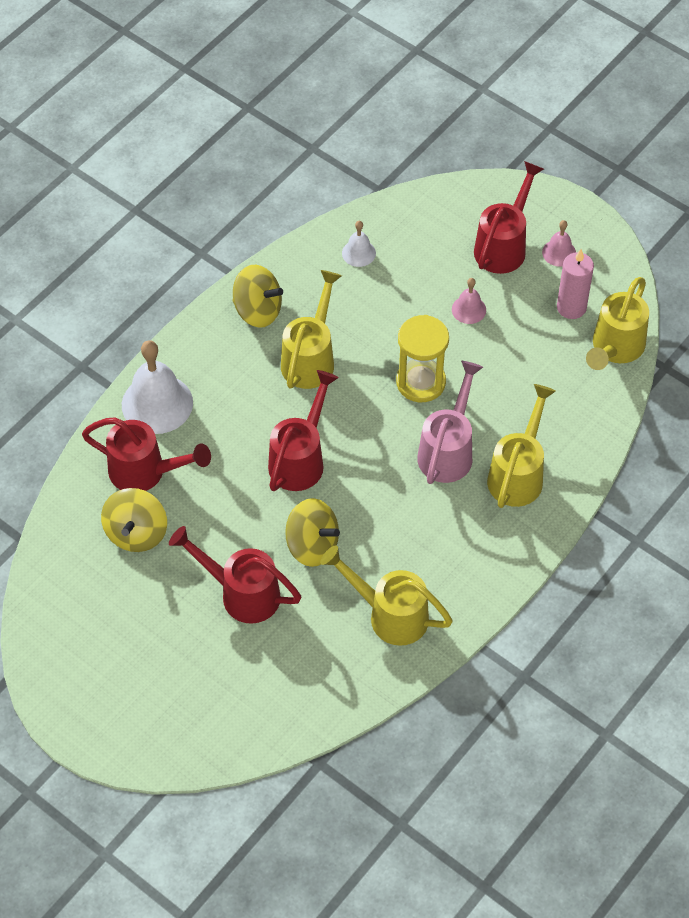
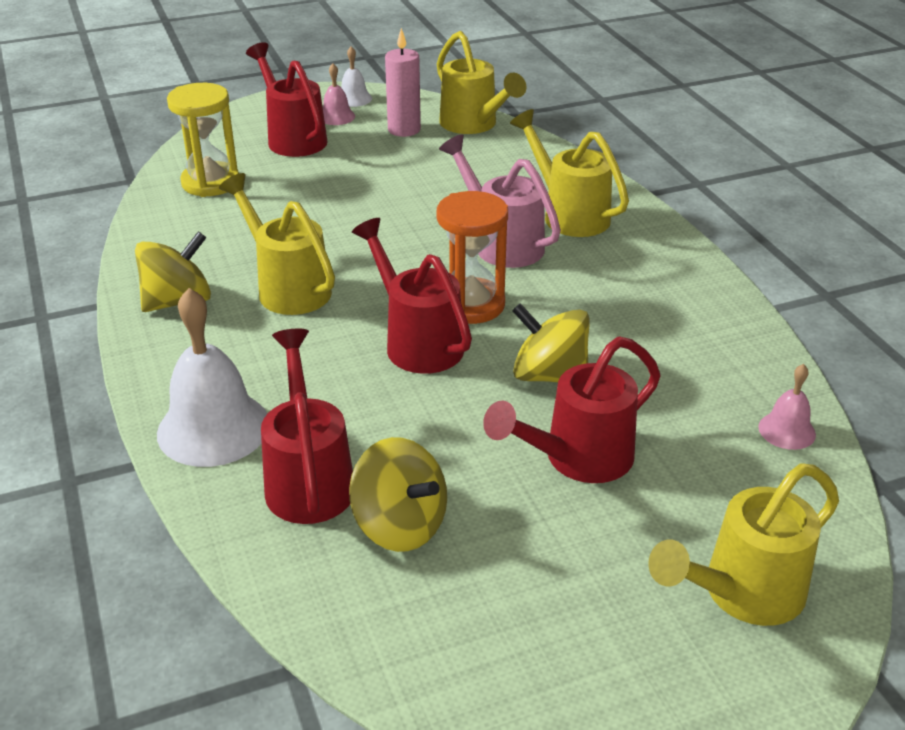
camera: 60 degrees left, 20 degrees down
red watering can [82,417,211,491] -> red watering can turned 60 degrees counterclockwise [261,329,353,524]
yellow spinning top [285,498,340,567] -> yellow spinning top turned 120 degrees counterclockwise [512,303,589,383]
yellow watering can [320,545,453,646] -> yellow watering can moved to [648,463,839,626]
white bell [342,221,376,267] -> white bell moved to [341,46,372,107]
yellow hourglass [396,315,449,402] -> yellow hourglass moved to [167,83,239,197]
pink bell [452,278,486,324] -> pink bell moved to [758,364,816,450]
none -> orange hourglass [437,191,508,324]

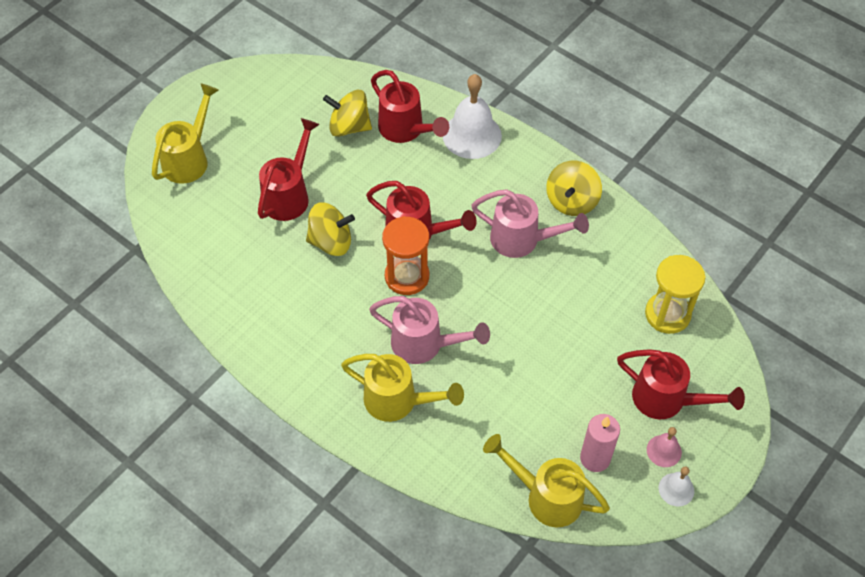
camera: 150 degrees right, 20 degrees up
yellow watering can [219,173,335,315] -> pink watering can [471,189,589,258]
pink bell [758,364,816,450] -> none

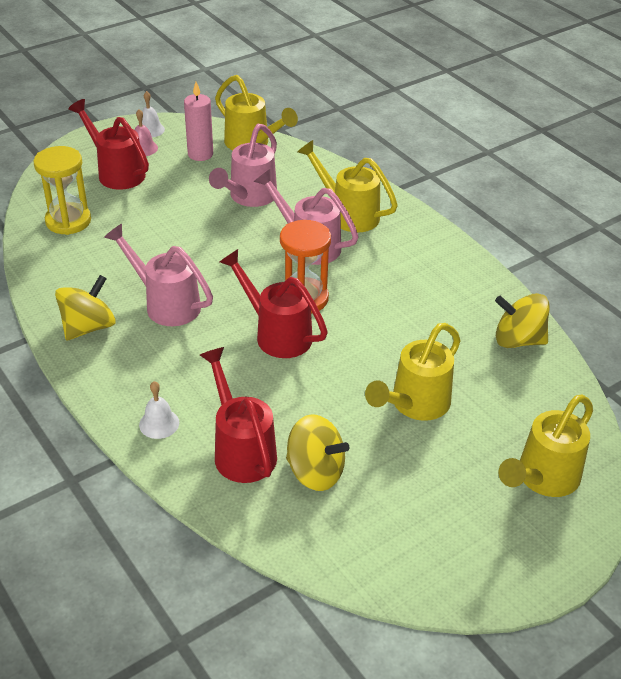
camera: 165 degrees left, 15 degrees down
red watering can [258,118,320,221] -> yellow watering can [365,323,461,421]
yellow spinning top [306,202,355,256] -> yellow spinning top moved to [495,293,549,348]
white bell [443,74,502,159] -> white bell [139,381,179,439], size x0.50
none -> pink watering can [209,124,277,207]

